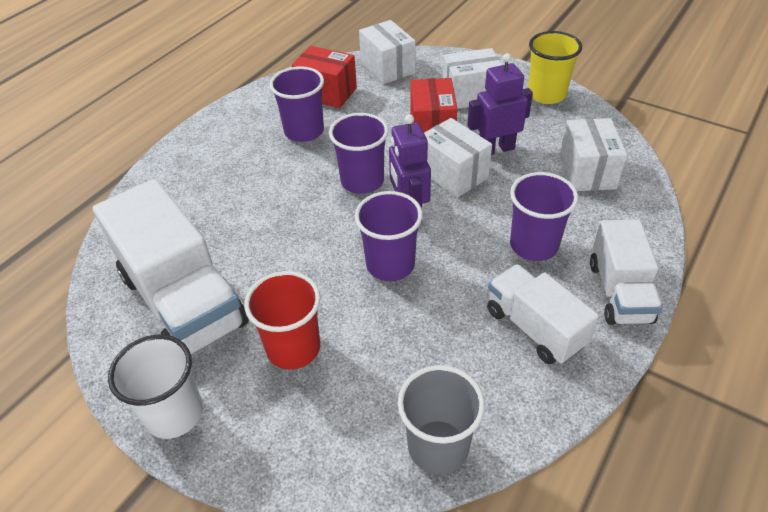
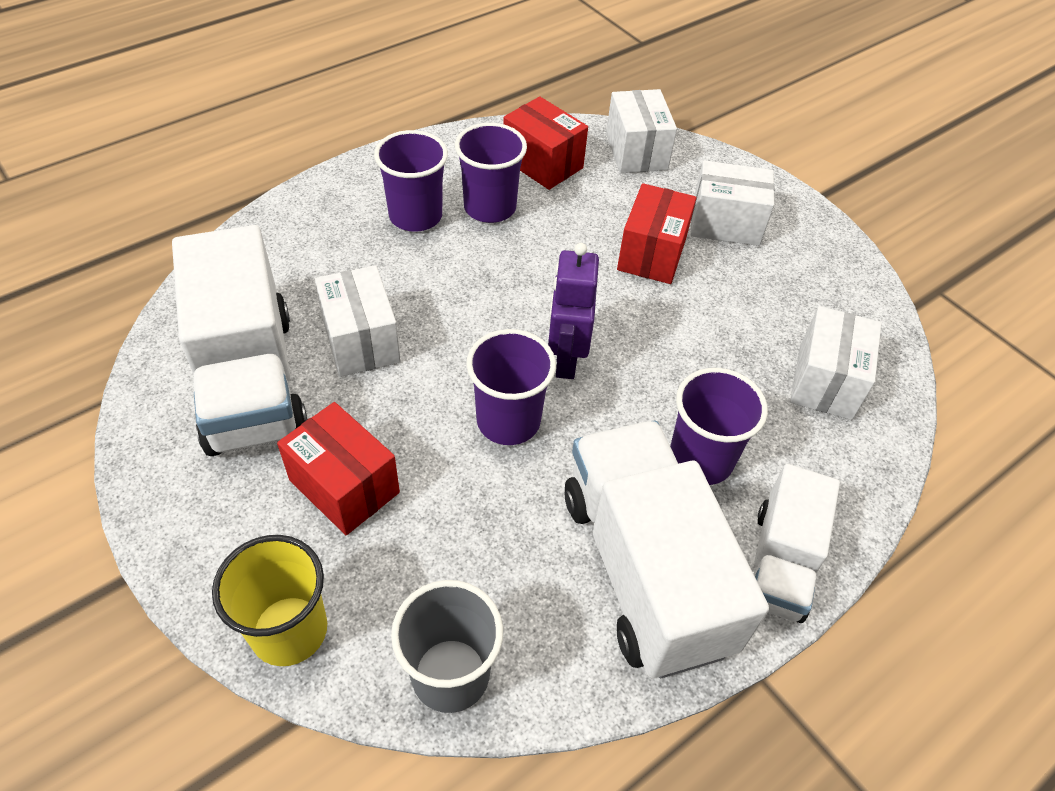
camera: 15 degrees right, 5 degrees up
white cup [108,335,203,439] -> none
red cup [244,271,321,370] -> red box [277,402,400,535]
purple cup [329,113,389,194] -> purple cup moved to [374,130,448,232]
white box [424,118,492,198] -> white box moved to [315,265,401,377]
purple robot [467,53,533,155] -> none
white truck [487,264,599,364] -> white truck [565,421,769,678], size x1.69
yellow cup [528,31,582,104] -> yellow cup moved to [212,535,327,666]

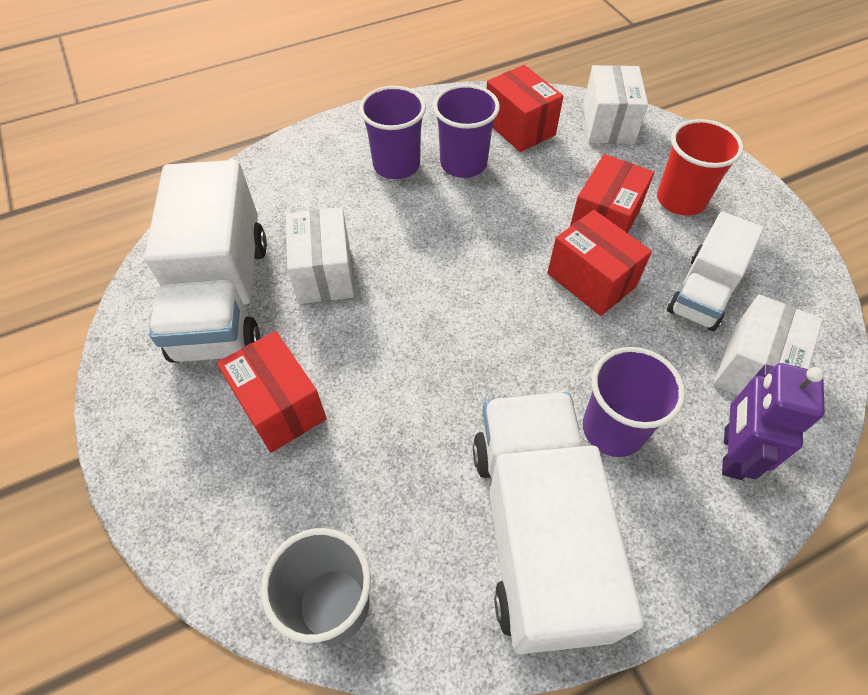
camera: 15 degrees right, 5 degrees up
yellow cup [212,535,327,666] -> none
purple cup [466,329,556,445] -> none
purple robot [548,243,599,379] -> purple robot moved to [722,363,825,480]
white box [690,160,774,246] -> red cup [657,119,743,216]
white truck [753,464,840,623] -> white truck moved to [667,212,764,331]
none -> red box [547,210,652,316]

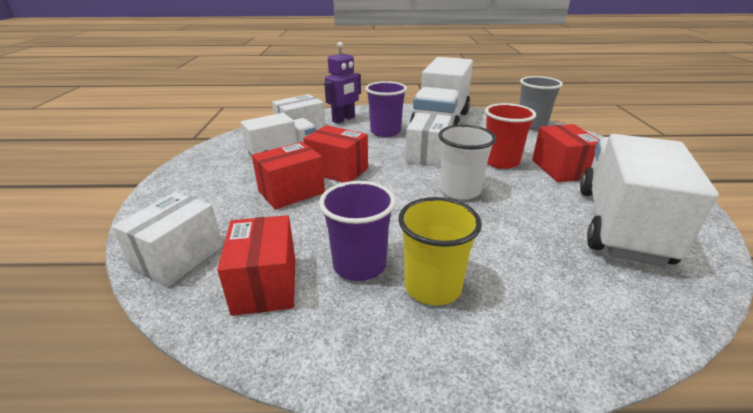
camera: 155 degrees left, 25 degrees down
white box [286,207,354,304] -> white box moved to [405,113,451,167]
purple cup [359,86,426,179] -> yellow cup [398,197,482,305]
red box [547,210,652,316] -> red box turned 45 degrees counterclockwise [303,125,368,183]
red cup [657,119,743,216] -> red cup moved to [485,103,536,169]
none -> white cup [439,125,496,200]

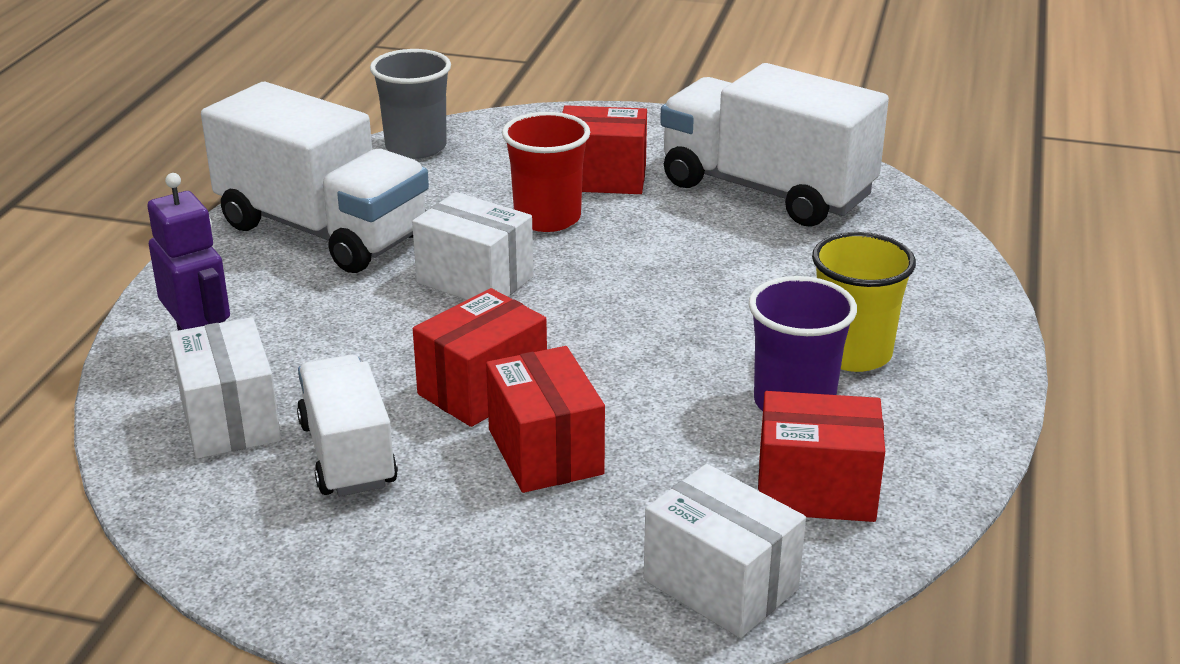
camera: 75 degrees left, 0 degrees up
purple cup [365,81,407,137] -> none
white cup [439,125,496,200] -> none

